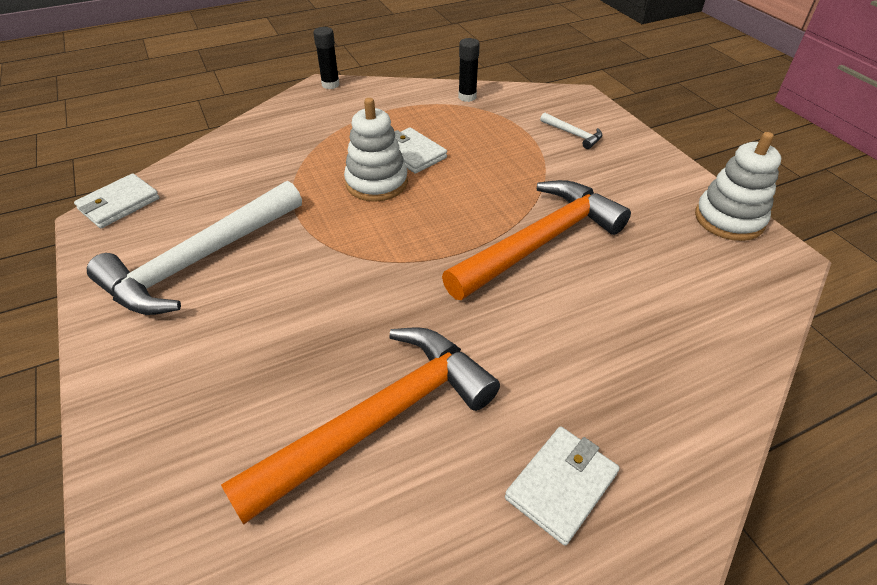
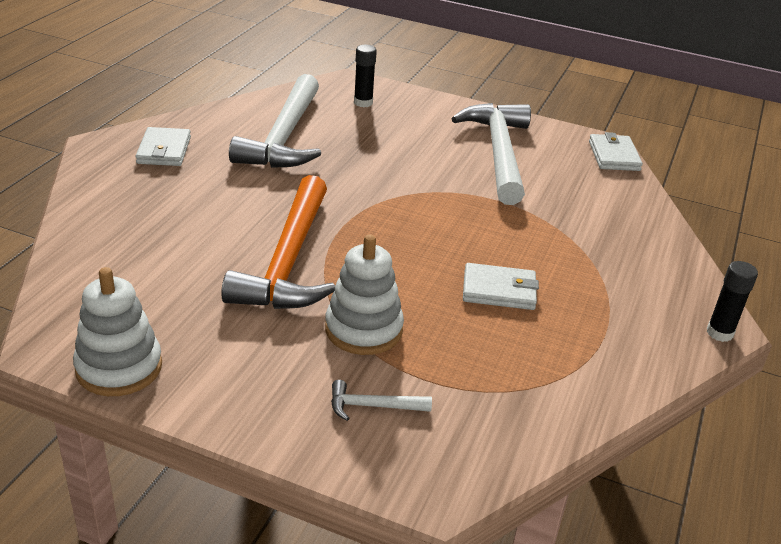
camera: 135 degrees right, 10 degrees down
orange hammer [221,327,500,524] -> white hammer [229,74,321,168]
white stacking toy [344,98,408,202] -> white stacking toy moved to [325,234,404,355]
black glue stick [458,38,480,102] -> black glue stick moved to [354,45,377,107]

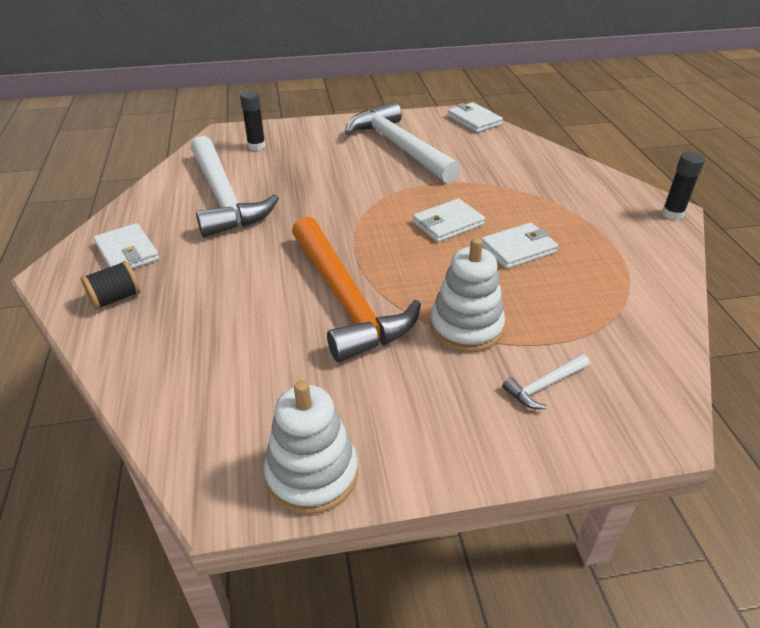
camera: 30 degrees left, 5 degrees up
none -> black spool [81,261,140,310]
none -> white wallet [413,199,485,242]

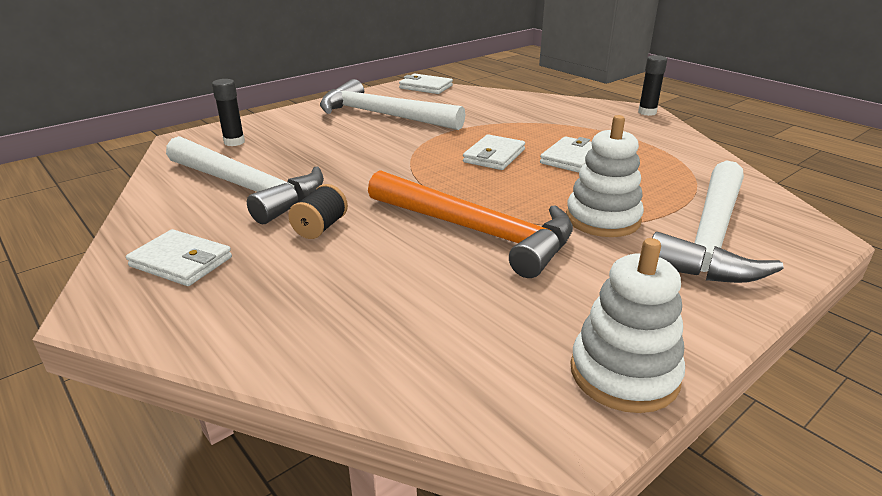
camera: 30 degrees left, 10 degrees down
black spool [81,261,140,310] -> black spool moved to [288,184,348,239]
white hammer [502,354,589,409] -> white hammer [652,160,784,283], size x2.49

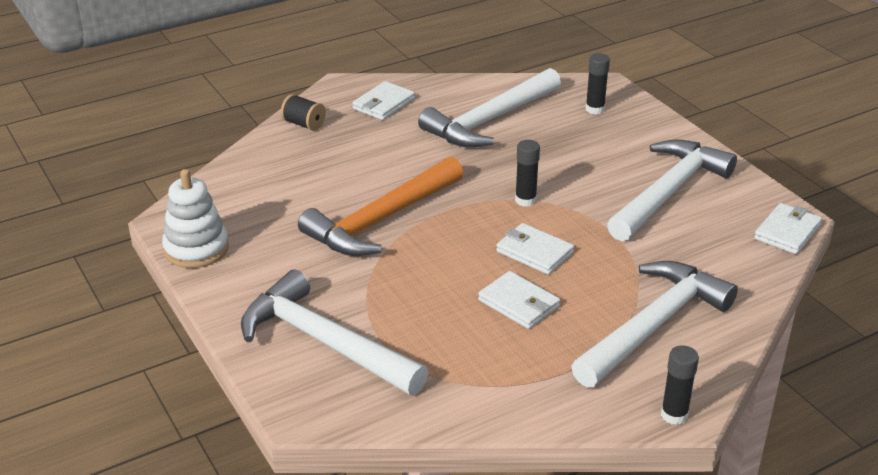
camera: 100 degrees right, 5 degrees up
black spool [288,184,348,239] -> black spool moved to [281,94,326,131]
white stacking toy [566,115,644,237] -> none
none -> black glue stick [515,140,540,207]
none -> white hammer [571,261,738,388]

